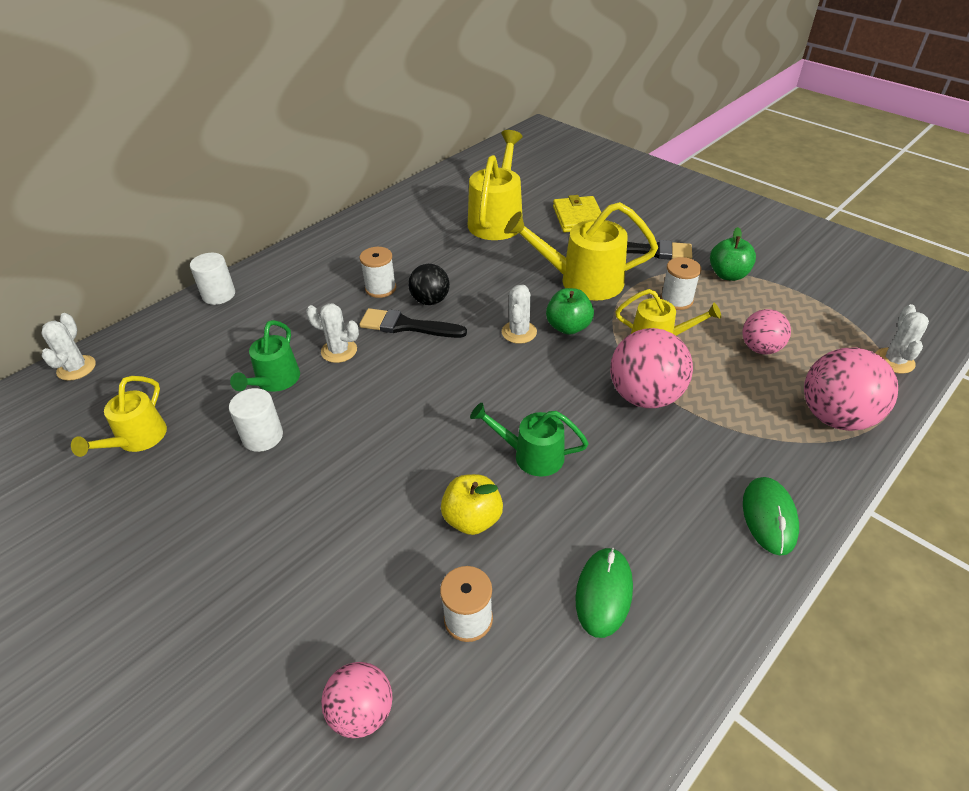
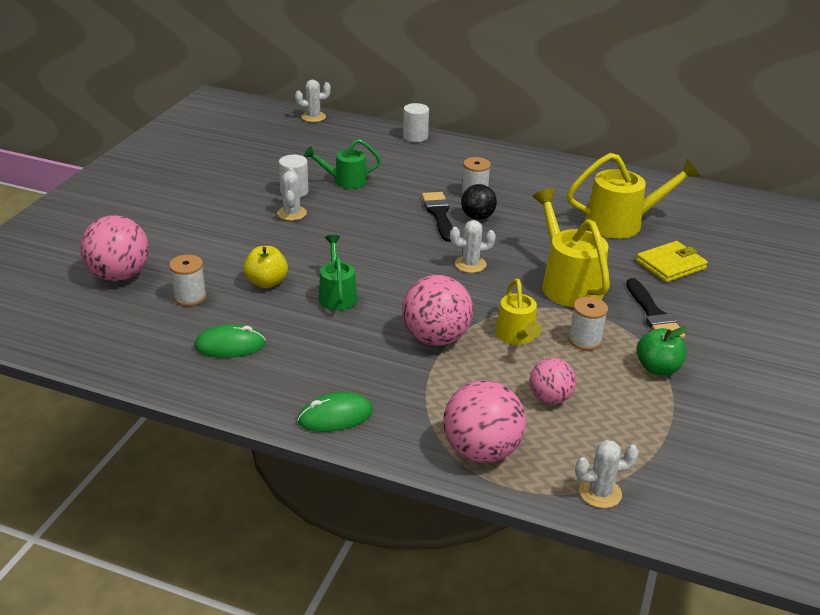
camera: 65 degrees right, 10 degrees down
yellow watering can [71,376,167,457] -> none
white cactus [306,303,359,363] -> white cactus moved to [277,168,307,221]
pink ball [321,662,393,738] -> pink ball [80,215,149,281], size x1.64
green apple [546,288,594,335] -> none

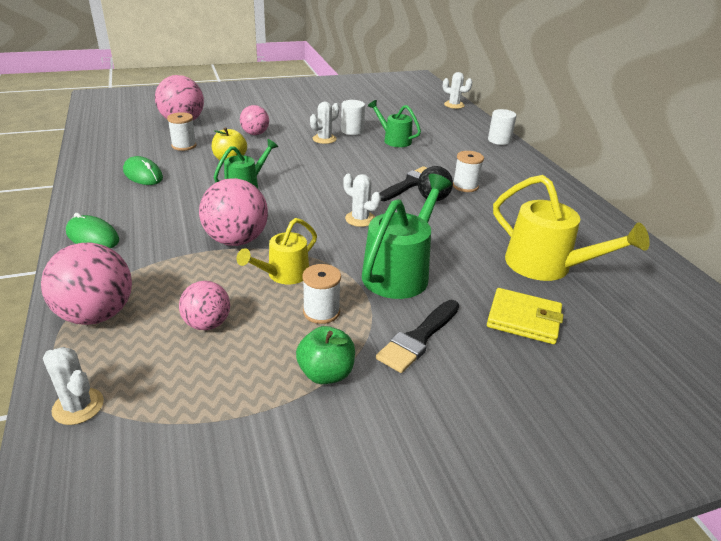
camera: 50 degrees right, 0 degrees up
yellow watering can [533,189,610,307] -> green watering can [362,174,452,299]
none -> pink ball [240,105,269,135]

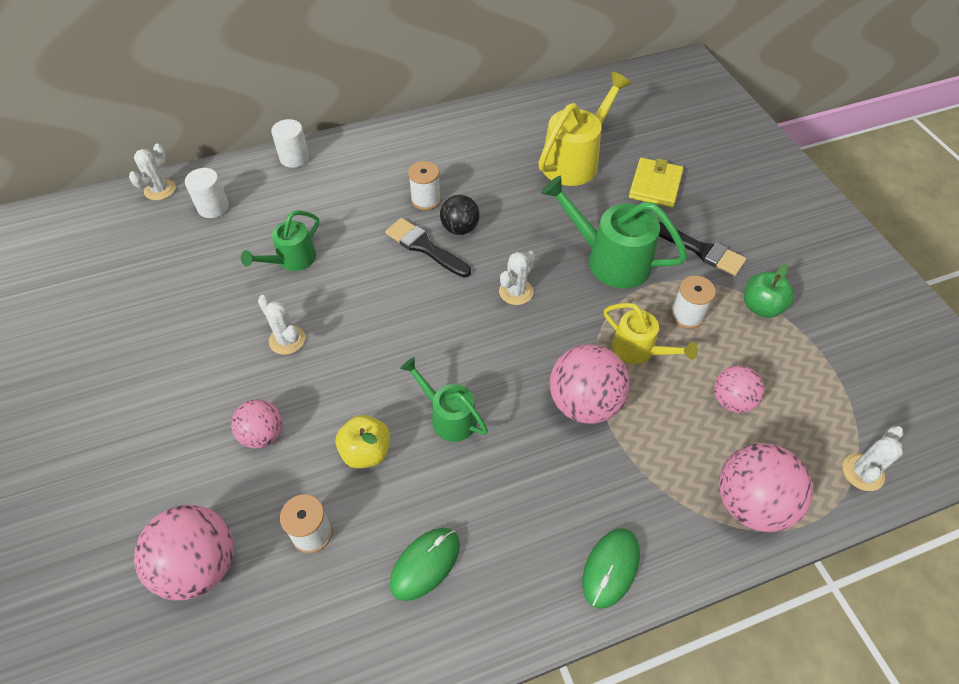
camera: 90 degrees left, 20 degrees up
white cylinder [341,100,365,135] -> white cylinder moved to [185,168,229,218]

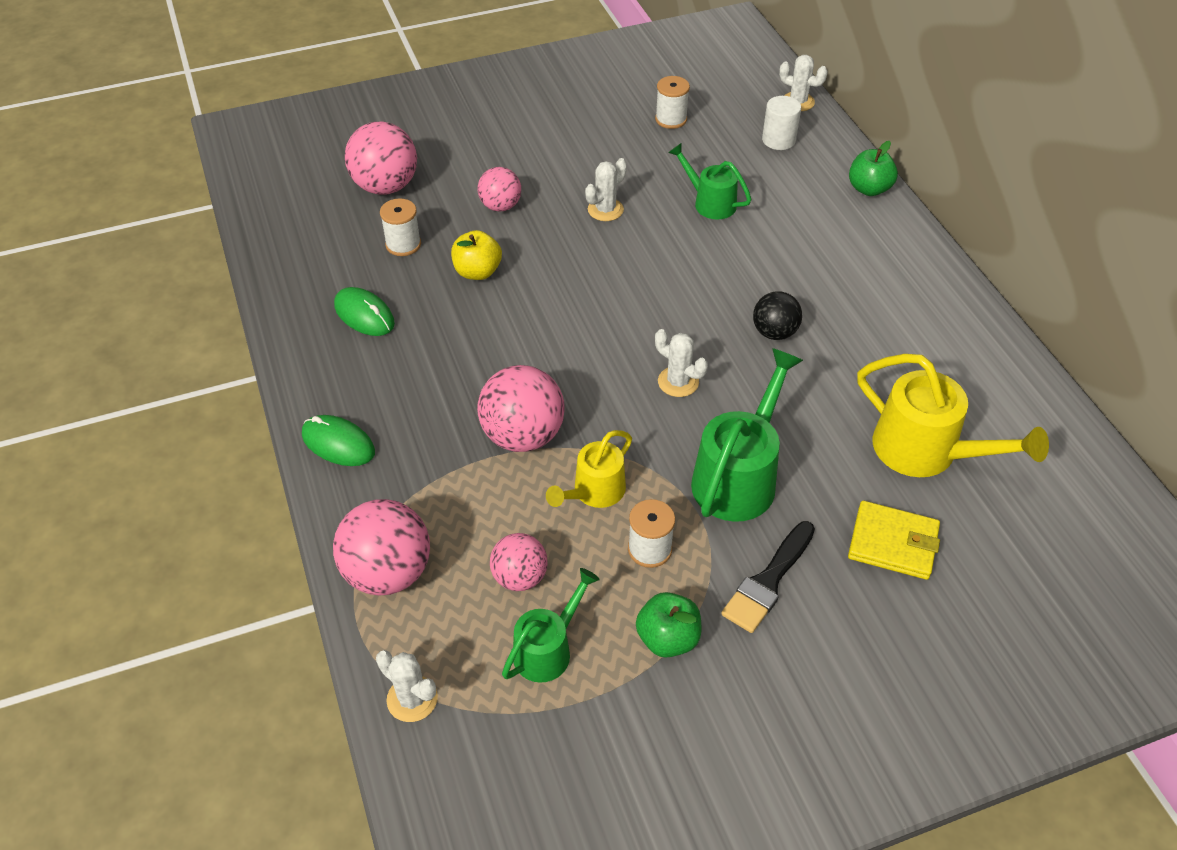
camera: 90 degrees right, 5 degrees down
white cylinder [271,119,309,168] -> green apple [849,141,898,196]
black brush [385,218,471,277] -> none
green watering can [400,357,488,442] -> green watering can moved to [502,568,600,683]
white spool [408,161,441,210] -> white spool moved to [655,76,690,129]

